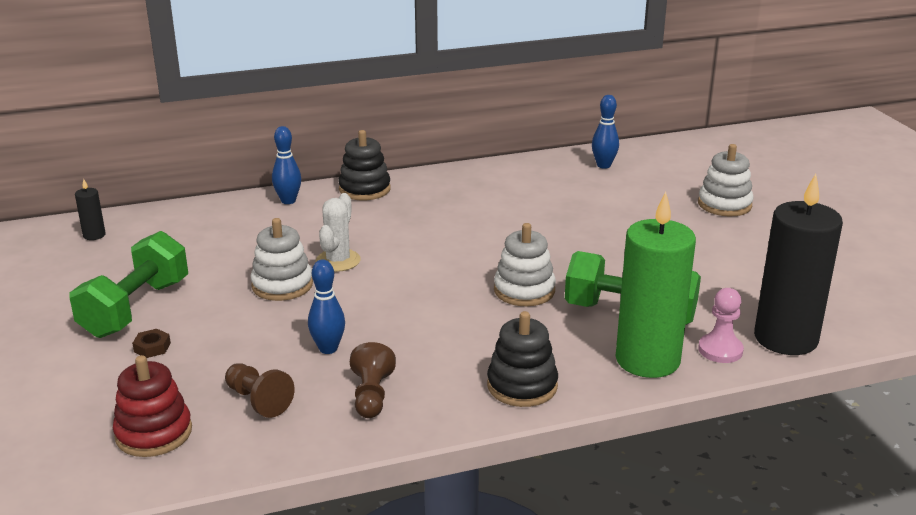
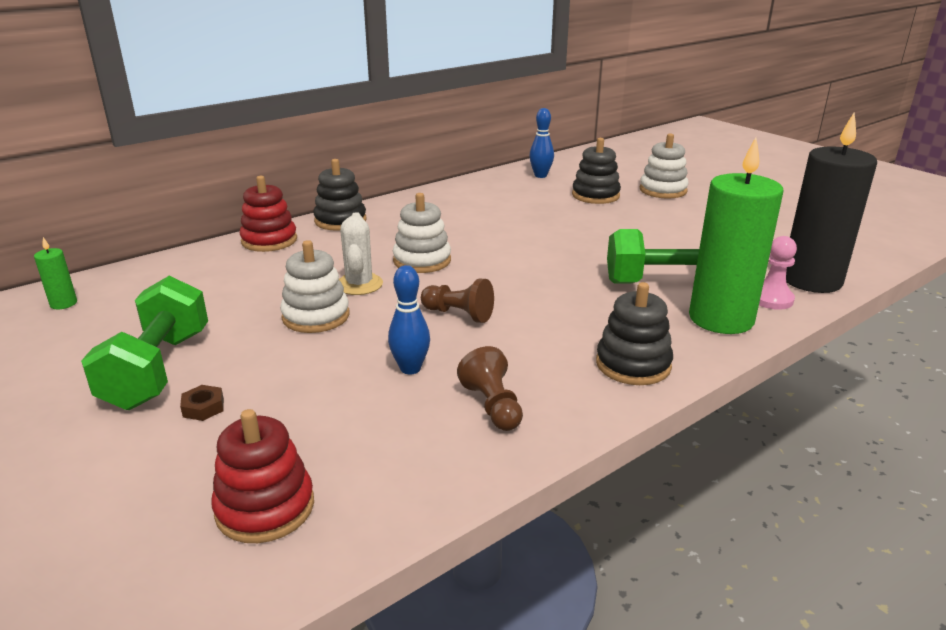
camera: 20 degrees left, 0 degrees up
black candle [75,179,106,240] -> green candle [34,237,77,309]
brown pawn [225,363,294,418] -> brown pawn moved to [421,279,494,323]
blue bowling pin [272,126,301,204] -> red stacking toy [240,176,297,252]
white stacking toy [494,223,556,306] -> white stacking toy moved to [393,193,451,273]
none -> black stacking toy [572,138,621,204]

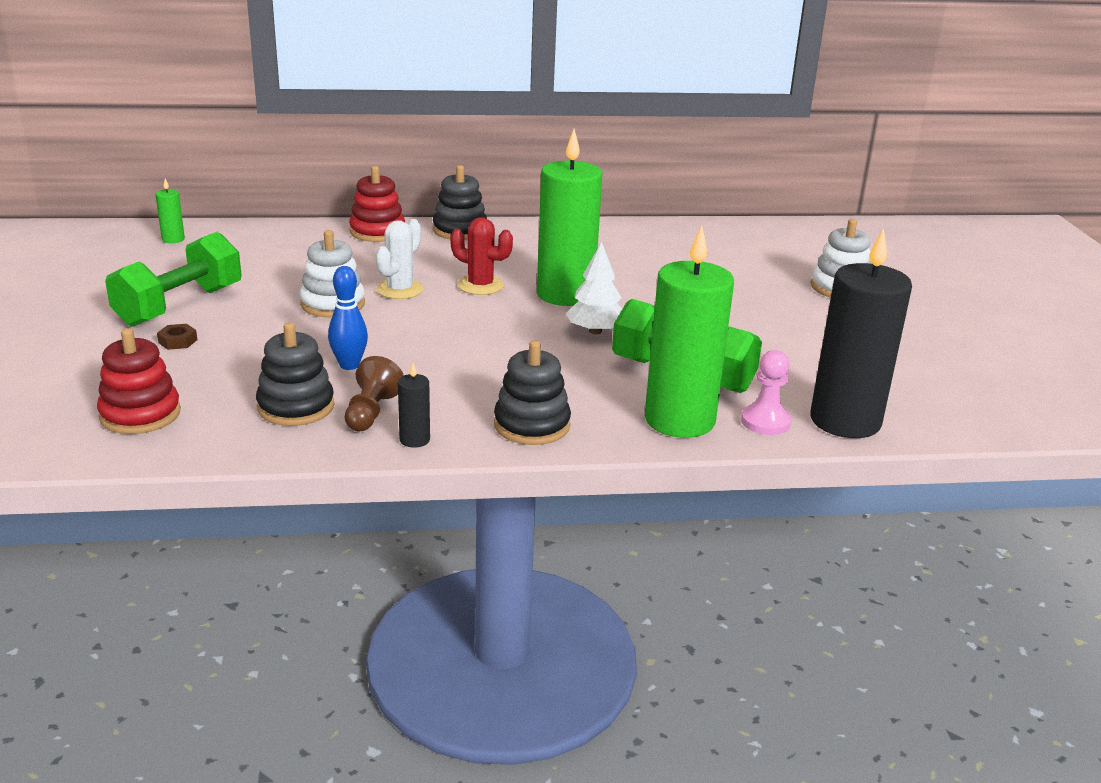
camera: 30 degrees right, 0 degrees up
white stacking toy [393,193,451,273] -> red cactus [450,217,513,295]
brown pawn [421,279,494,323] -> none
blue bowling pin [529,108,554,178] -> none
black stacking toy [572,138,621,204] -> black stacking toy moved to [256,322,334,426]
none -> black candle [398,363,430,448]
none -> green candle [537,129,602,306]
none -> white tree [566,241,622,334]

